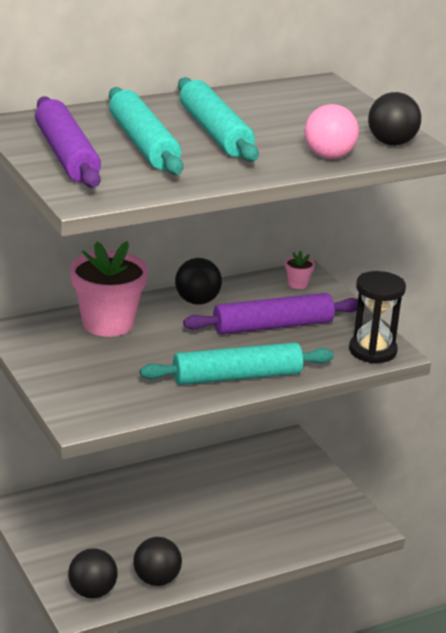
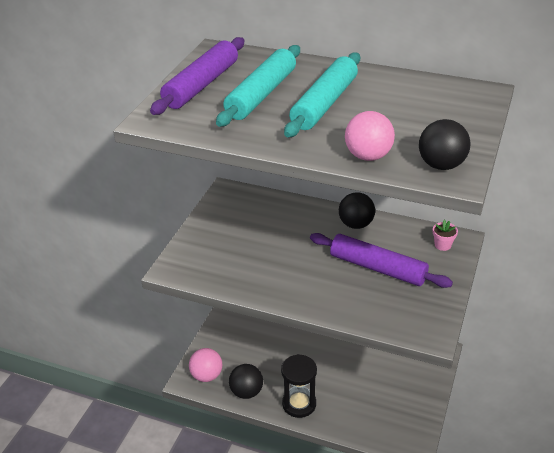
camera: 50 degrees right, 10 degrees up
black ball [68,548,118,598] -> pink ball [189,348,222,382]
pink flower pot [70,241,148,337] -> none
turquoise rolling pin [140,342,334,385] -> none
black hourglass [349,271,406,363] -> black hourglass moved to [281,354,317,418]

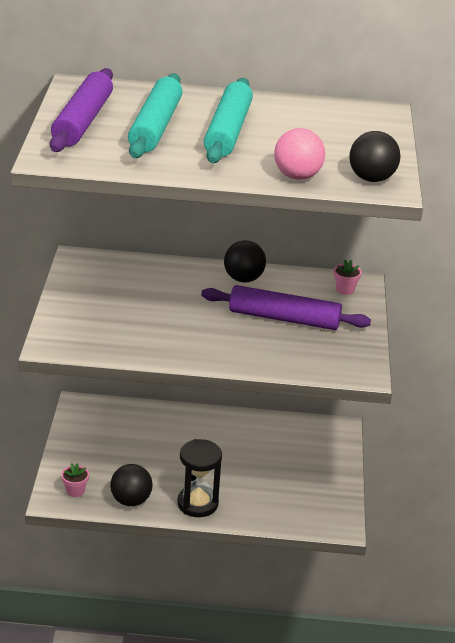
camera: 20 degrees left, 5 degrees down
pink ball [189,348,222,382] -> pink flower pot [61,463,89,497]

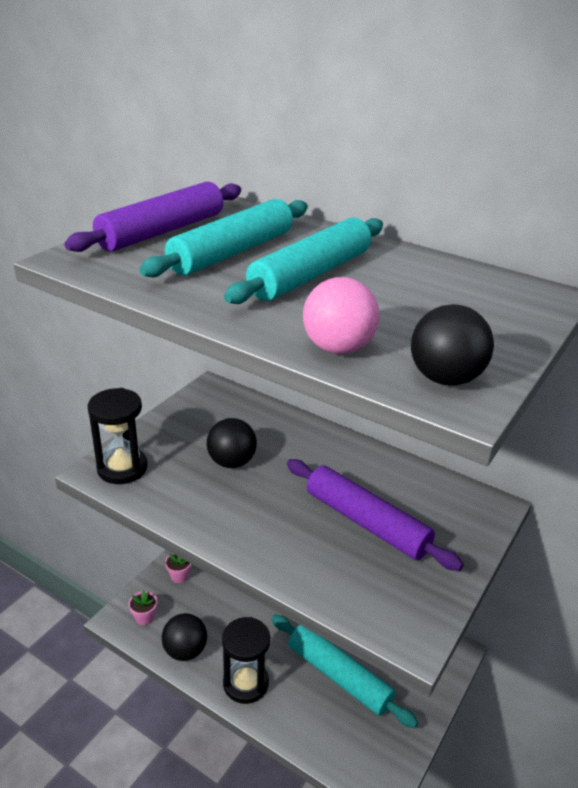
camera: 30 degrees right, 0 degrees up
black ball [224,240,266,283] -> black ball moved to [207,418,257,468]
pink flower pot [334,260,362,295] -> pink flower pot moved to [165,553,192,583]
none -> black hourglass [87,388,148,484]
none -> turquoise rolling pin [272,615,418,728]

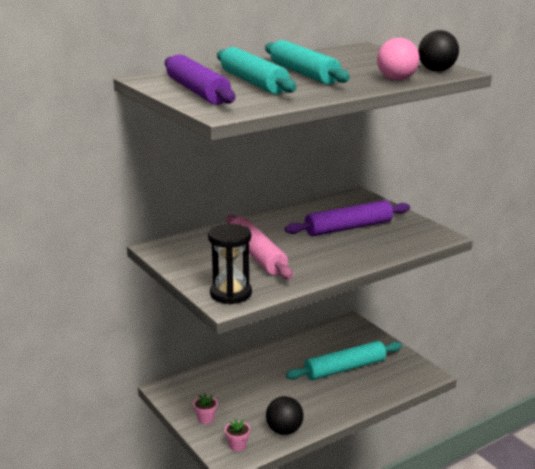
camera: 65 degrees left, 10 degrees down
black ball [207,418,257,468] -> pink rolling pin [226,215,293,279]
black hourglass [222,617,270,704] -> none

